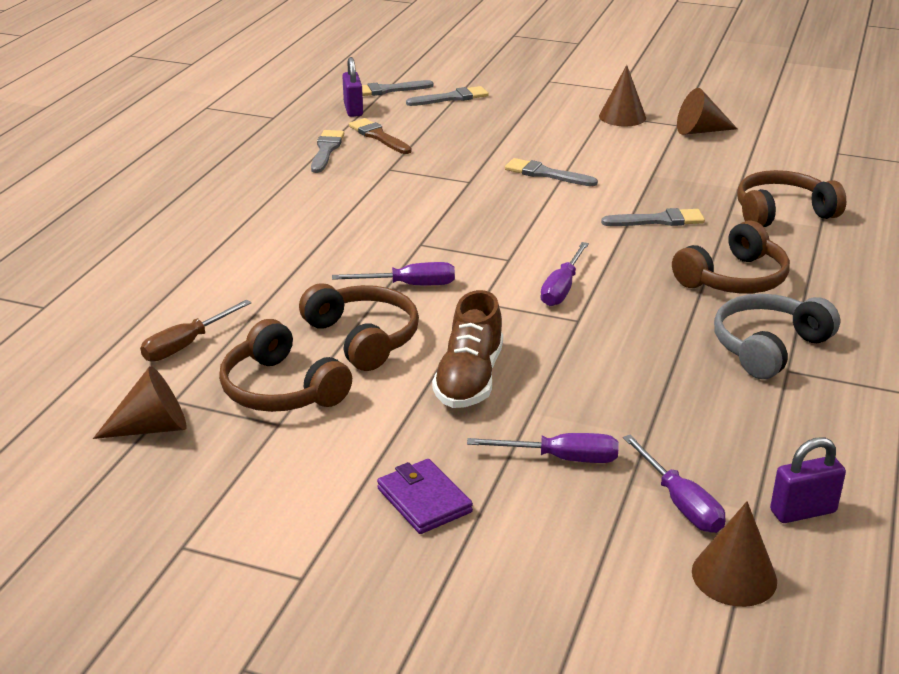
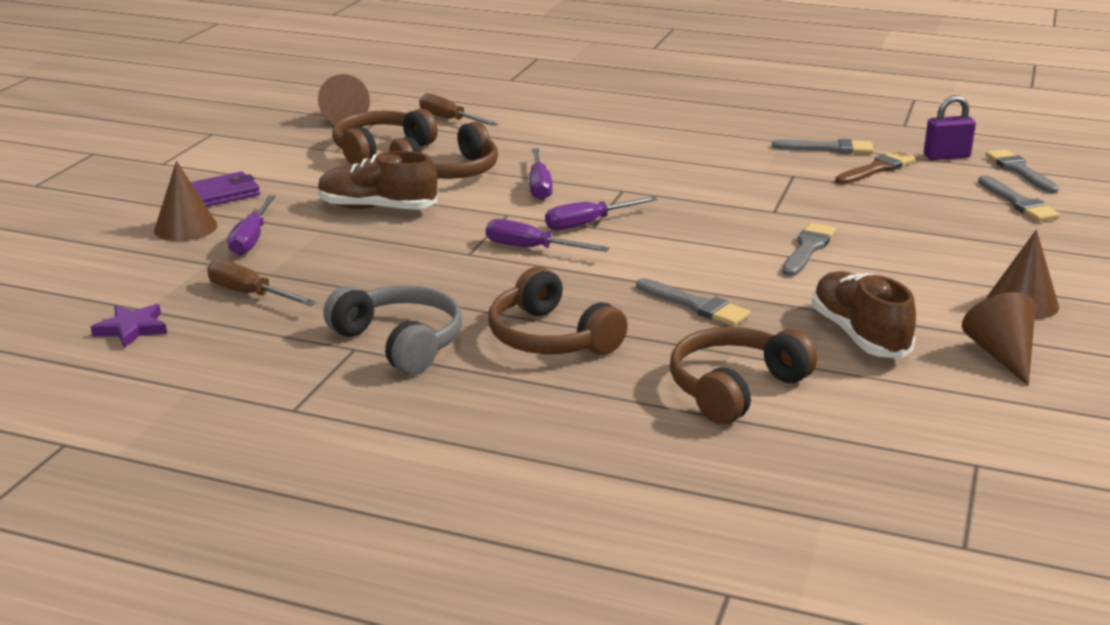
camera: 90 degrees right, 5 degrees down
grey brush [601,208,705,226] -> grey brush turned 45 degrees counterclockwise [636,278,751,326]
purple screwdriver [623,434,726,533] -> purple screwdriver moved to [545,196,658,230]
brown cone [692,501,777,607] -> brown cone moved to [154,161,217,241]
brown headphones [737,170,846,227] -> brown headphones turned 120 degrees counterclockwise [670,327,818,425]
purple padlock [770,438,846,523] -> purple star [91,304,167,348]
none -> brown screwdriver [207,260,317,306]
none -> brown shoe [812,271,916,358]

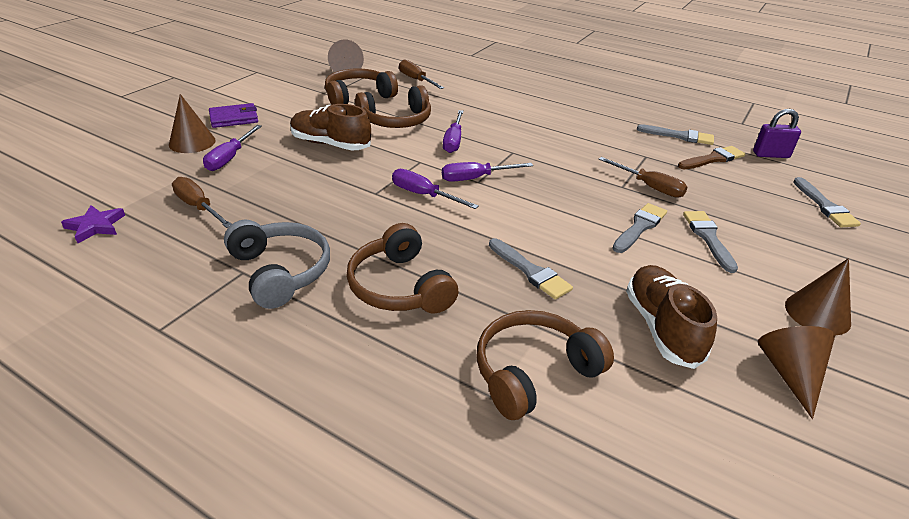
camera: 10 degrees right, 10 degrees up
grey brush [985,149,1059,193] -> grey brush moved to [683,211,738,273]
none -> brown screwdriver [599,157,688,198]

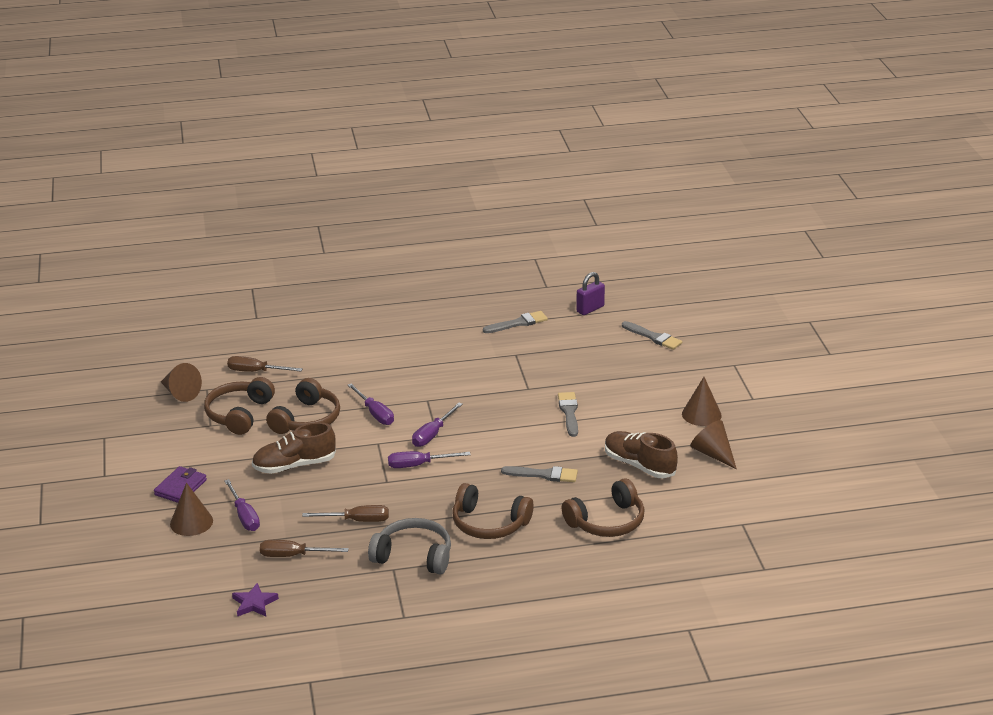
camera: 40 degrees left, 5 degrees down
brown headphones [476,310,614,420] -> brown headphones turned 135 degrees counterclockwise [562,478,644,537]
brown screwdriver [599,157,688,198] -> brown screwdriver moved to [302,505,389,522]
brown brush [678,146,745,169] -> none
grey brush [683,211,738,273] -> none

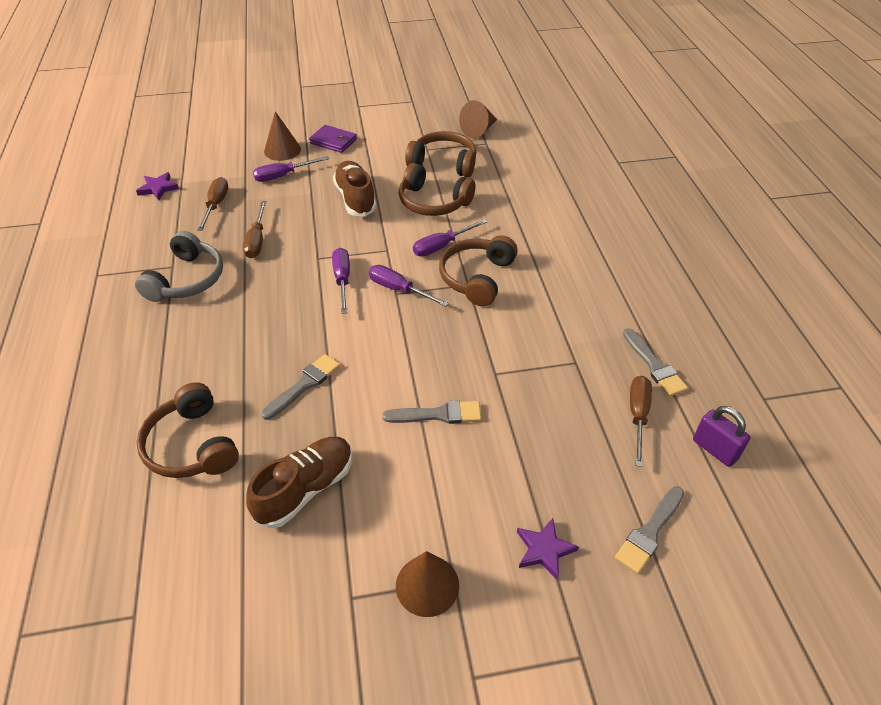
camera: 90 degrees right, 15 degrees up
brown screwdriver [227,356,303,372] -> brown screwdriver moved to [630,376,652,467]
brown headphones [453,483,534,539] -> brown headphones moved to [439,235,518,306]
grey brush [501,466,578,482] -> grey brush turned 150 degrees counterclockwise [261,354,340,420]
brown cone [691,420,737,469] -> none
none -> purple star [517,518,579,580]

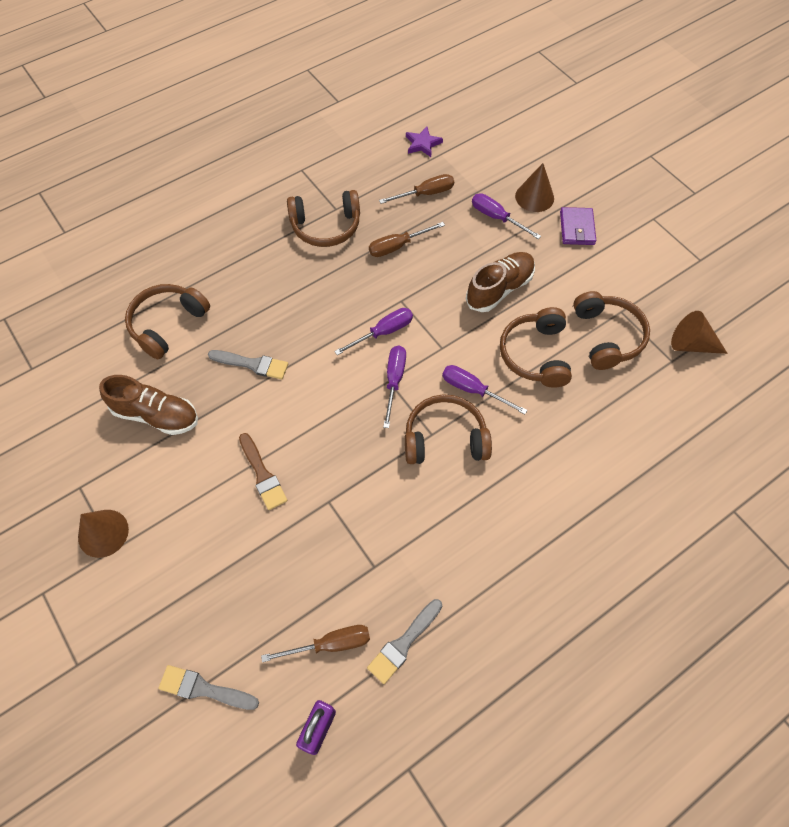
camera: 65 degrees right, 15 degrees up
grey headphones [135,231,223,302] -> brown headphones [287,190,360,247]
grey brush [383,400,482,424] -> brown brush [239,433,288,510]
purple star [517,518,579,580] -> none

